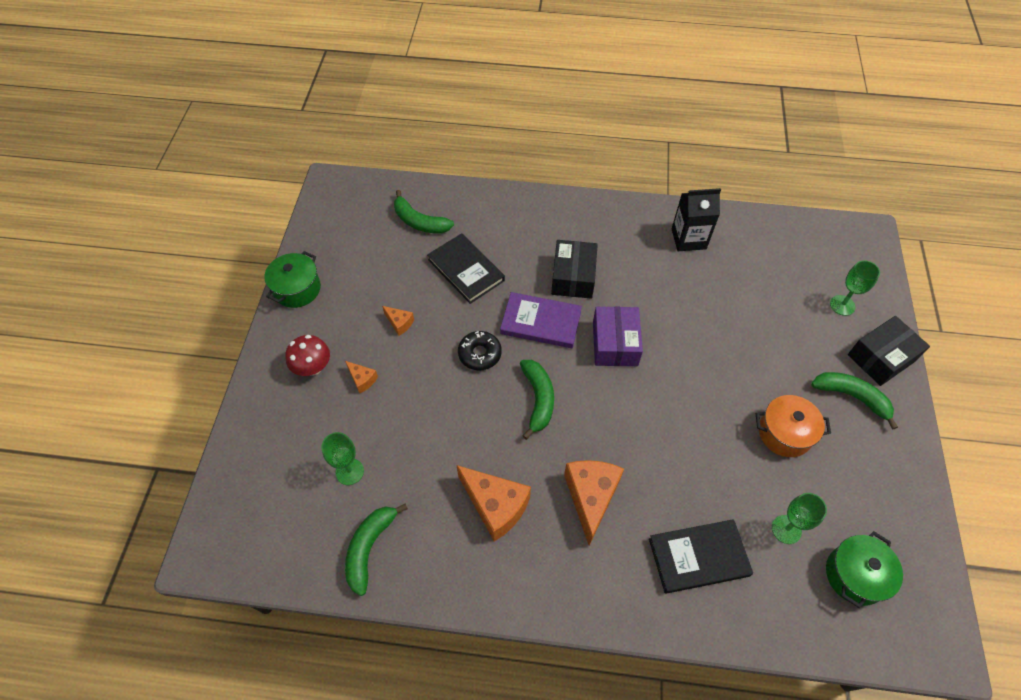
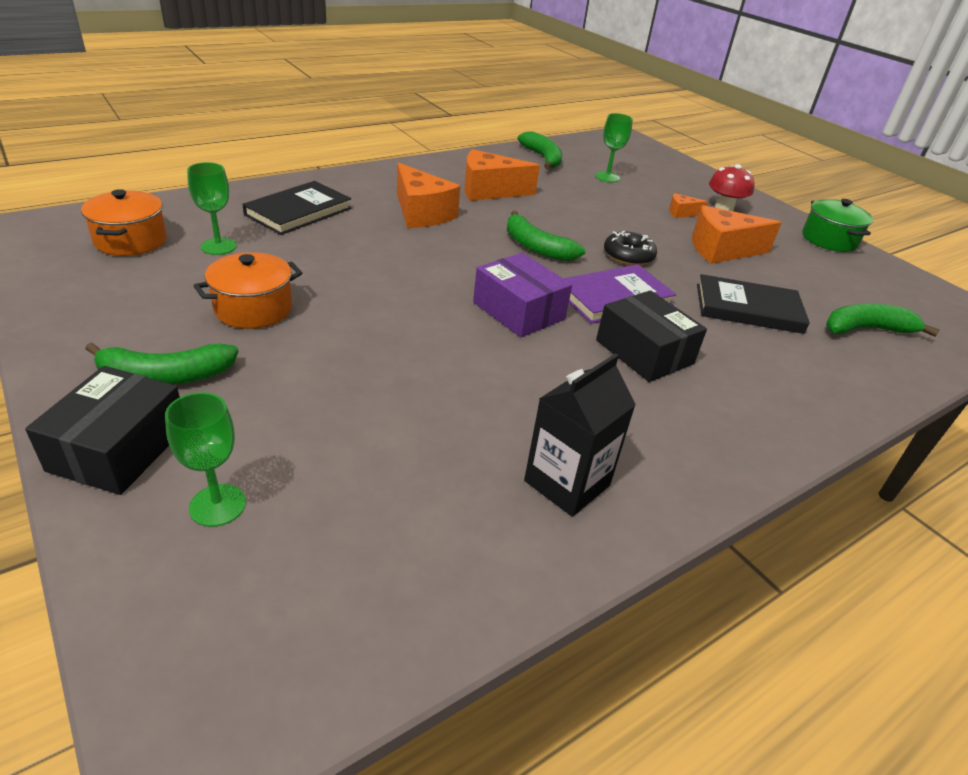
camera: 135 degrees right, 20 degrees down
orange cheese [382,306,414,336] -> orange cheese [692,205,781,264], size x2.07
green pot [826,531,903,608] -> orange pot [81,189,167,256]

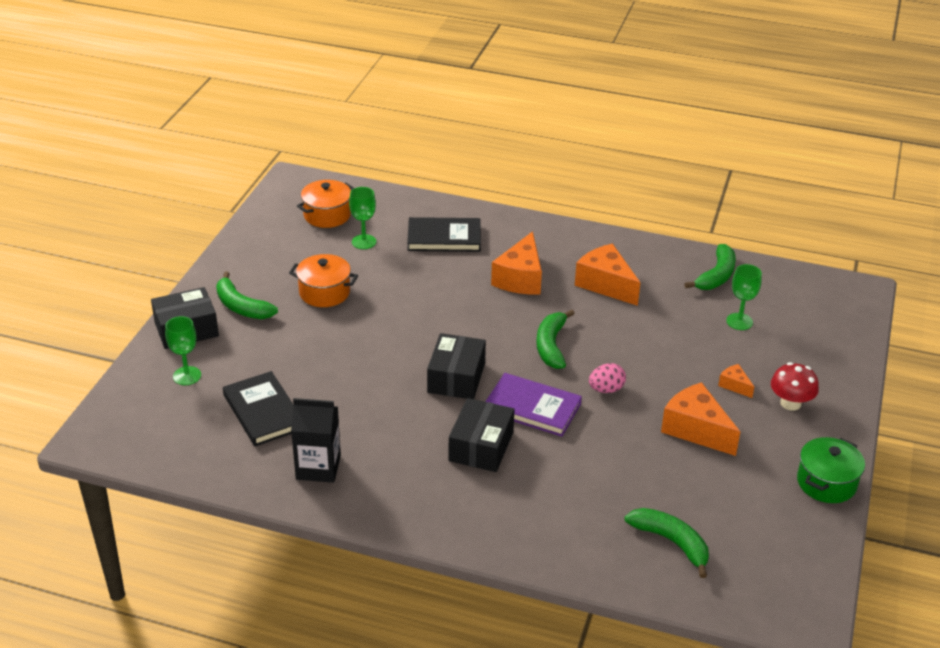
camera: 55 degrees right, 0 degrees up
purple box [473,253,572,337] -> black box [427,333,486,399]
black donut [604,231,657,266] -> pink egg [589,363,626,393]
black book [697,274,810,334] -> black book moved to [223,371,294,446]

